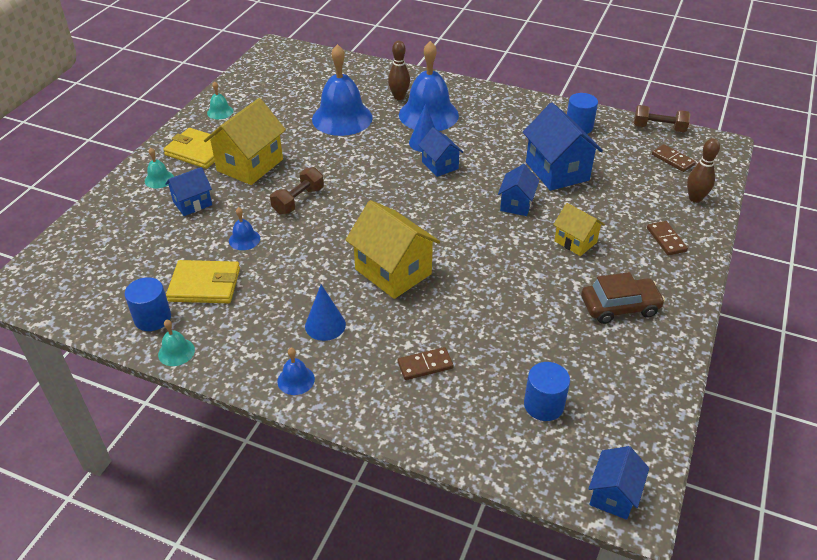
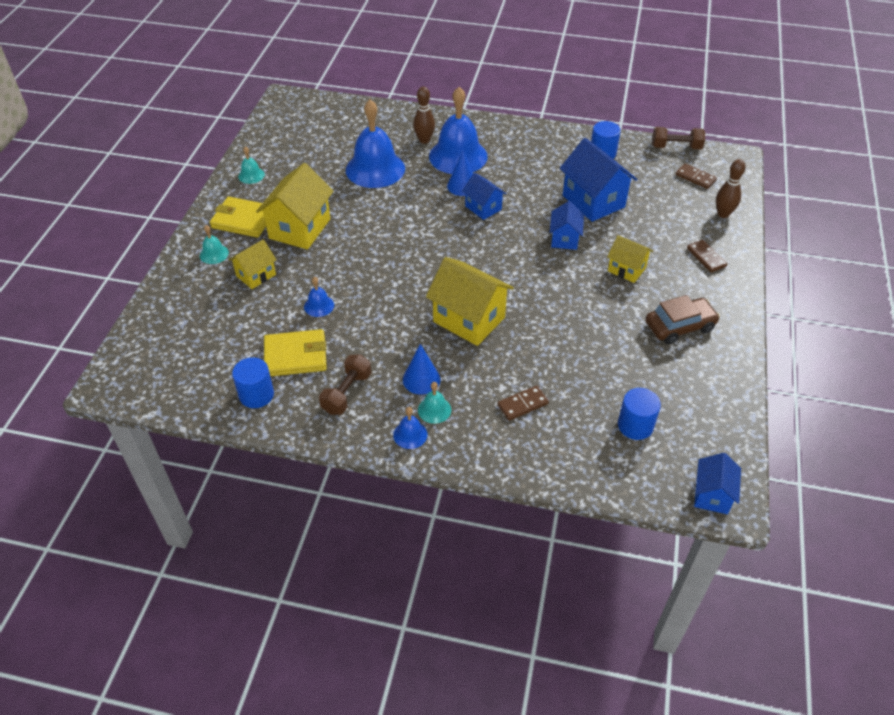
camera: 10 degrees left, 5 degrees up
turquoise bell [158,319,195,366] -> turquoise bell moved to [418,382,451,424]
blue house [165,167,212,216] -> yellow house [229,239,277,289]
brown dumbbell [270,167,324,214] -> brown dumbbell moved to [319,354,372,415]

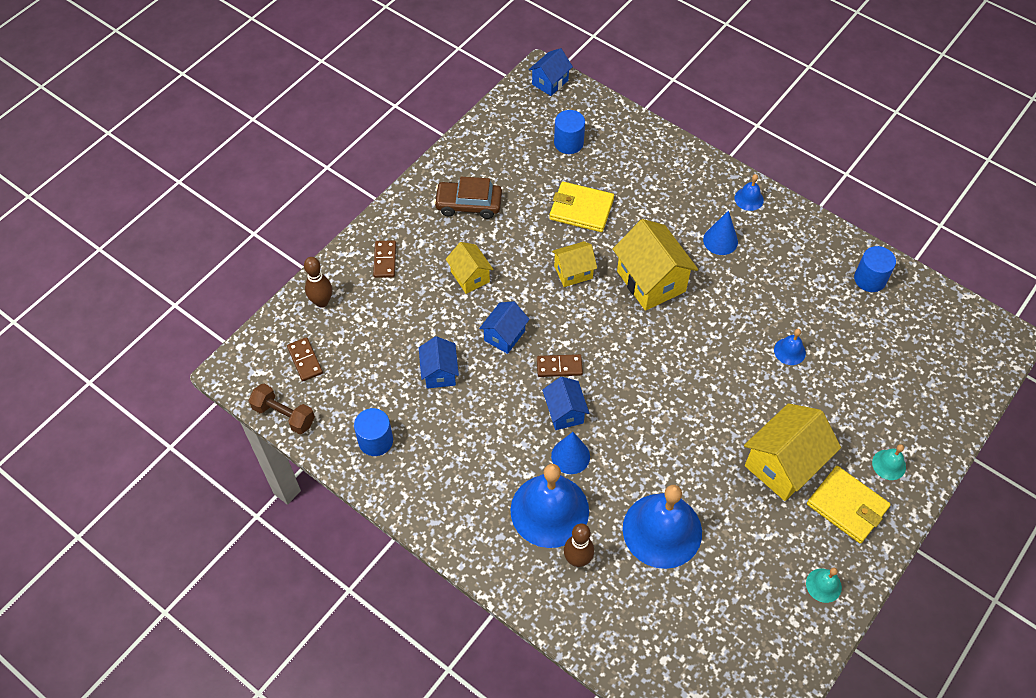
camera: 155 degrees left, 10 degrees up
yellow house [229,239,277,289] -> yellow house moved to [552,241,597,287]
yellow wallet [264,329,327,376] -> yellow wallet moved to [549,181,614,232]
brown dumbbell [319,354,372,415] -> none
turquoise bell [418,382,451,424] -> none
brown domino [498,386,549,421] -> brown domino moved to [537,354,583,377]
blue house [560,138,637,222] -> blue house [419,336,459,389], size x0.58

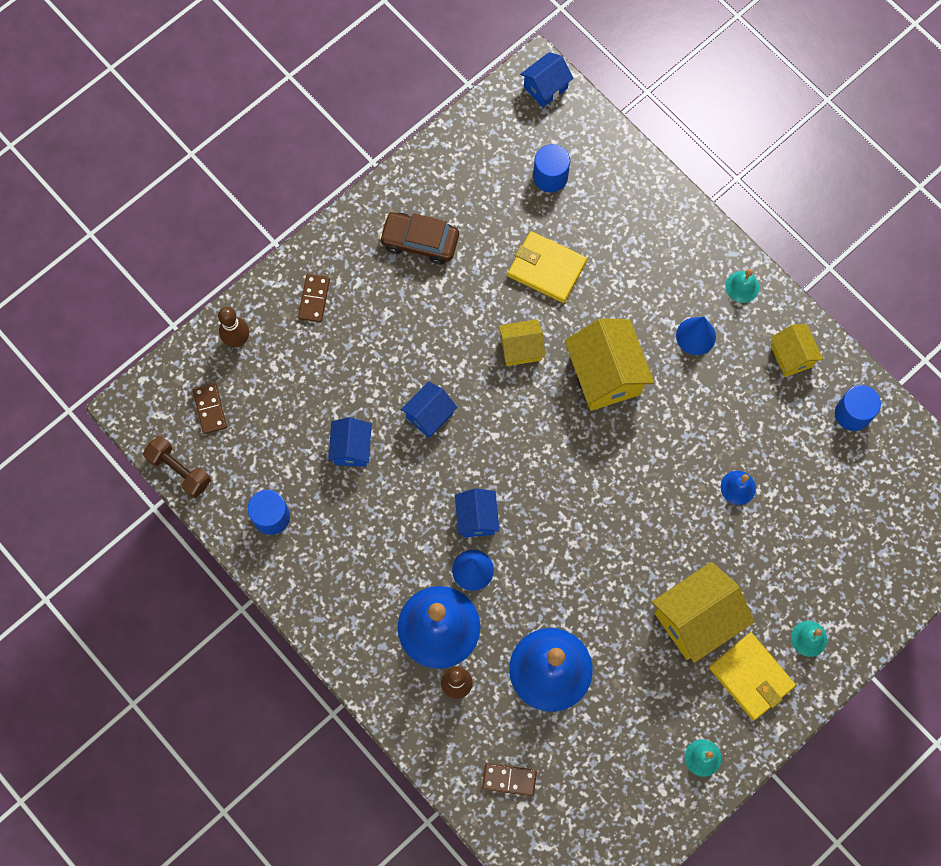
camera: 10 degrees right, 15 degrees up
yellow house [446,242,494,294] -> yellow house moved to [771,324,823,377]
brown domino [537,354,583,377] -> brown domino moved to [482,763,537,796]
blue bell [734,174,764,211] -> turquoise bell [725,269,759,303]

